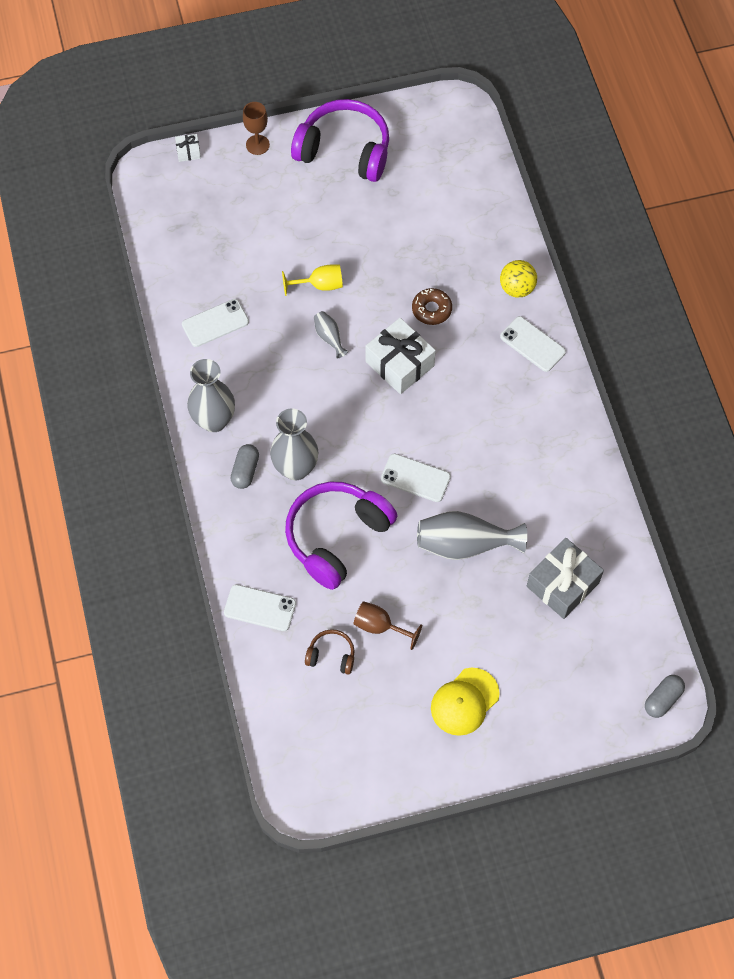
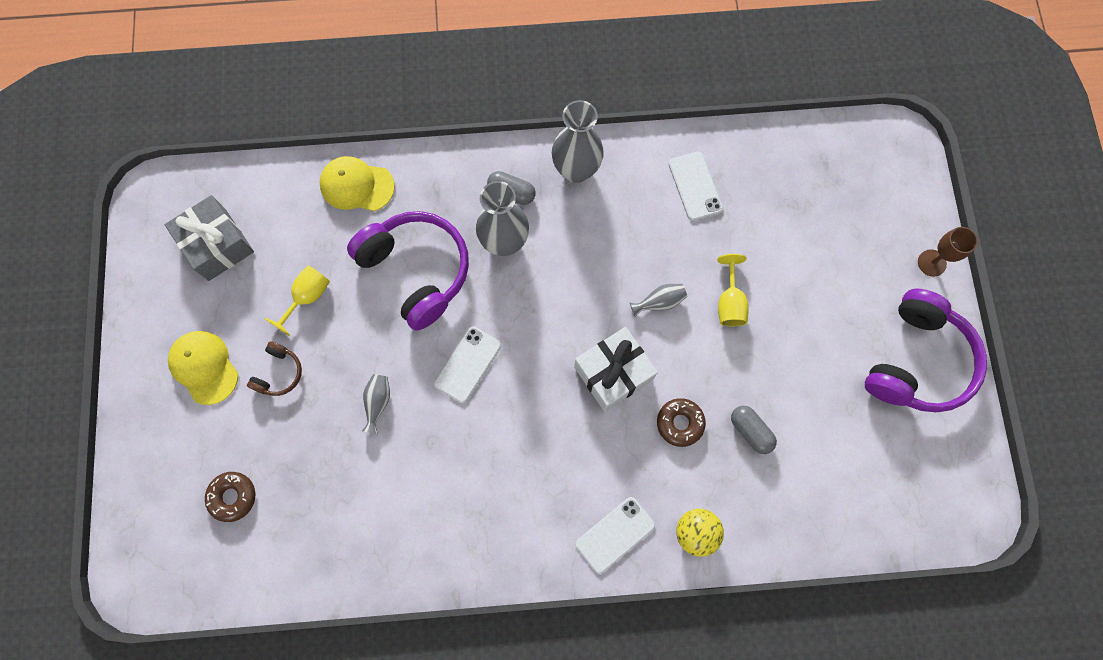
camera: 100 degrees right, 10 degrees up
white gift [175,134,201,162] -> none
white phone [224,584,296,631] -> yellow cap [320,156,395,211]
brown headphones [305,629,355,675] -> brown headphones moved to [247,341,302,396]
brown goblet [354,601,422,650] -> yellow goblet [265,266,330,336]
grey vase [417,511,527,560] -> grey vase [362,374,390,434], size x0.49
grey gift [527,538,604,619] -> grey gift moved to [165,195,254,281]
grey capsule [645,675,685,718] -> grey capsule moved to [731,406,777,454]
none -> brown donut [205,472,256,522]

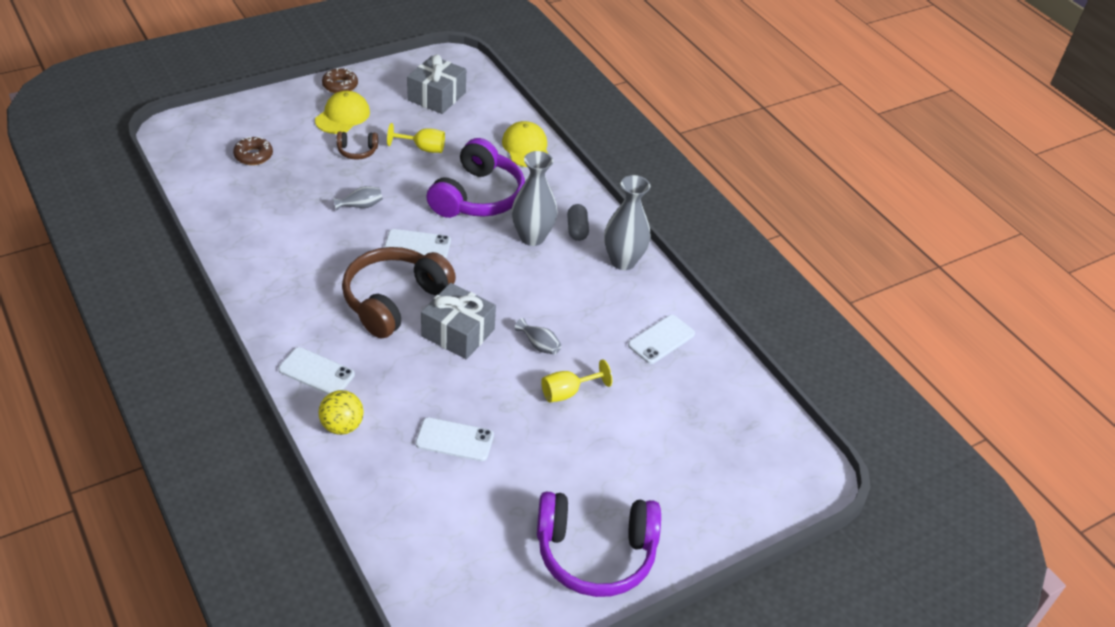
camera: 60 degrees right, 30 degrees down
white gift [574,327,658,412] -> grey gift [421,283,496,359]
brown donut [657,398,706,447] -> brown donut moved to [322,68,358,93]
grey capsule [731,406,777,454] -> white phone [415,417,494,461]
brown goblet [918,227,978,277] -> none
none -> brown headphones [342,247,456,338]

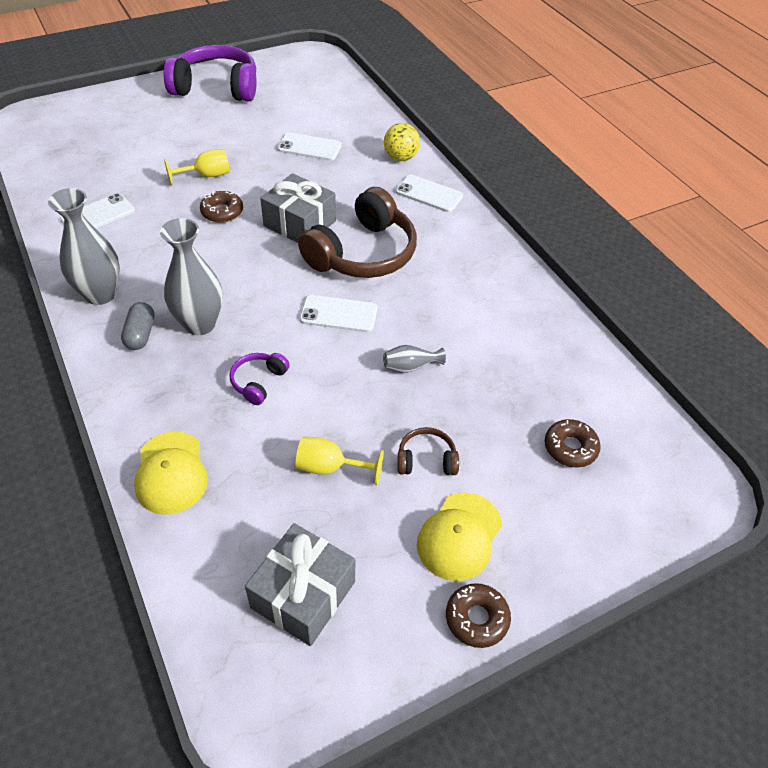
camera: 175 degrees left, 5 degrees up
purple headphones [426,138,525,218] -> purple headphones [229,353,290,405], size x0.45
grey vase [515,318,561,354] -> brown donut [200,191,243,223]

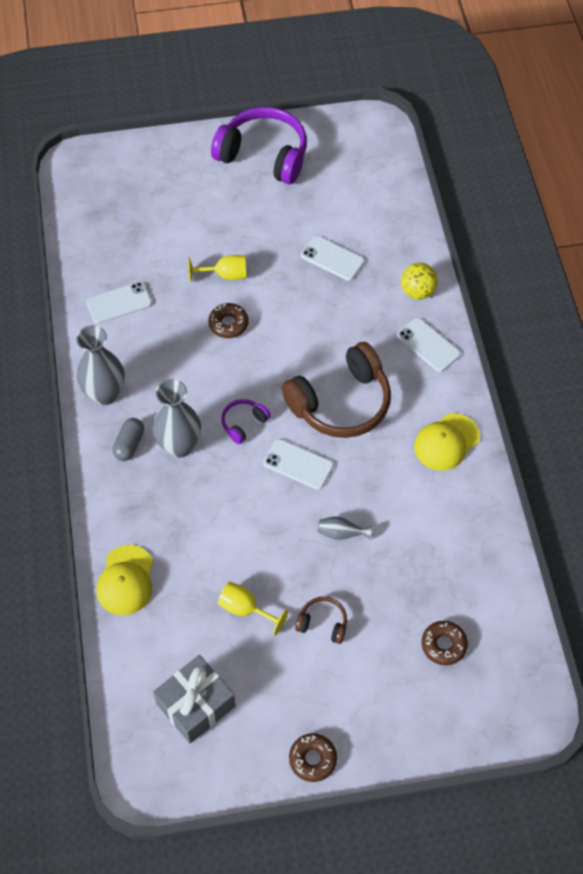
camera: 20 degrees right, 10 degrees up
purple headphones [229,353,290,405] -> purple headphones moved to [221,399,271,444]
grey gift [260,173,336,243] -> none
yellow cap [417,493,502,581] -> yellow cap moved to [414,413,480,471]

